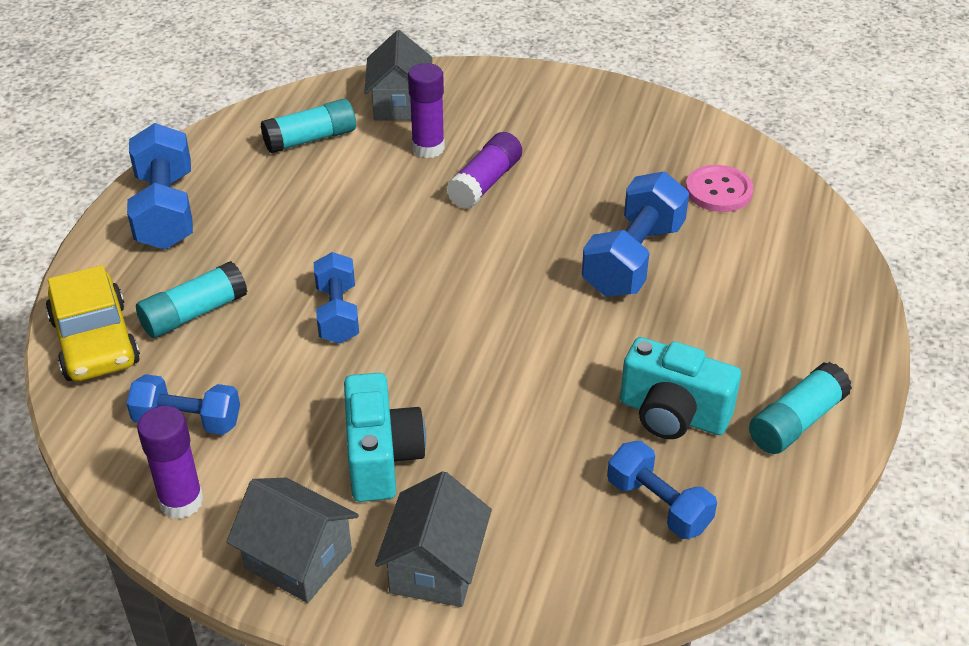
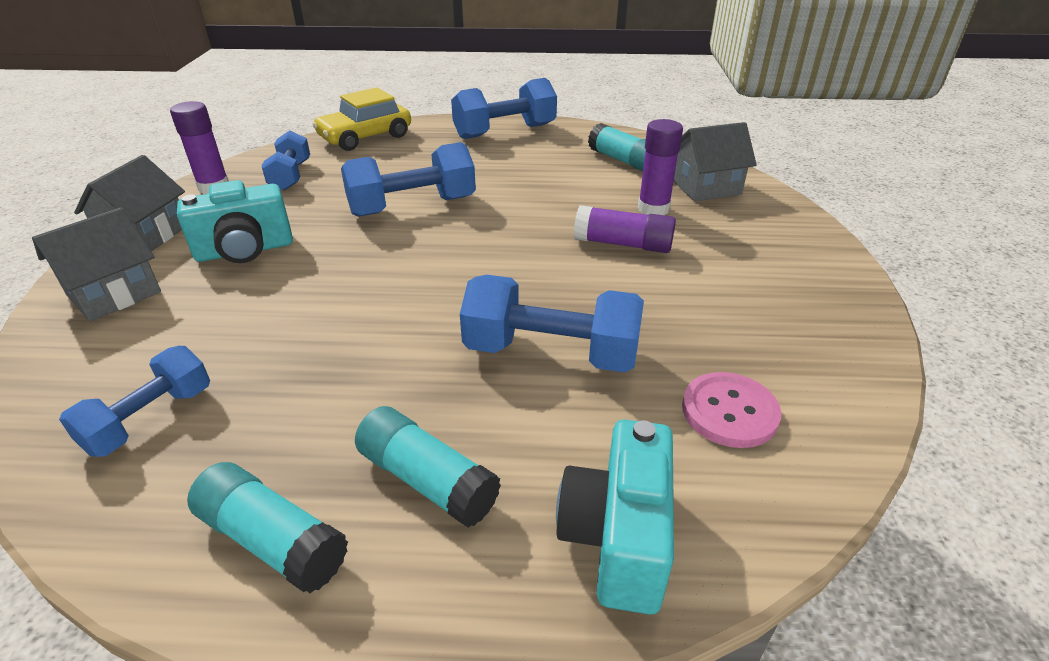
camera: 75 degrees right, 5 degrees down
turquoise glue stick [136,261,248,338] -> turquoise glue stick moved to [355,406,501,528]
blue dumbbell [314,252,359,344] -> blue dumbbell [341,142,476,217], size x1.56
grey house [375,471,492,607] -> grey house turned 45 degrees counterclockwise [32,207,161,322]
turquoise camera [620,337,741,439] -> turquoise camera moved to [556,420,674,615]

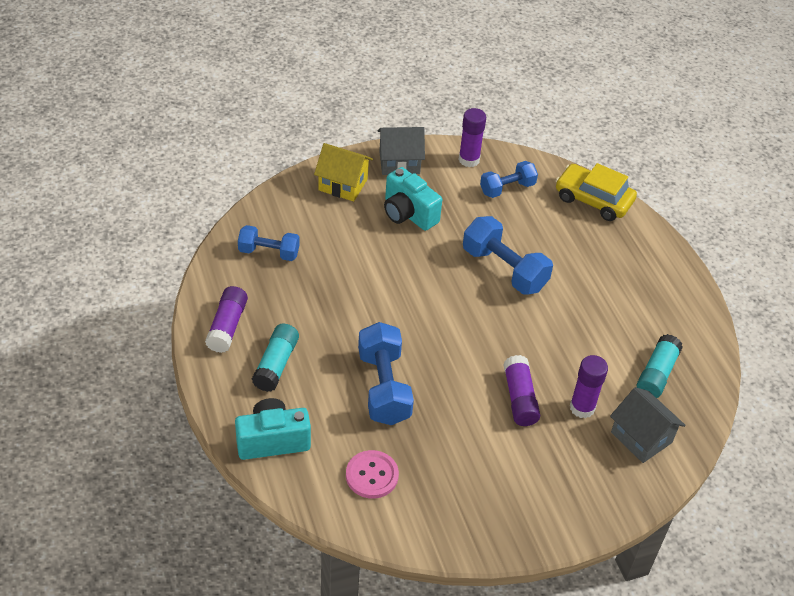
camera: 65 degrees right, 10 degrees up
grey house [32,207,161,322] -> yellow house [314,143,373,201]
turquoise glue stick [187,462,348,593] -> purple glue stick [205,286,248,353]
blue dumbbell [451,78,557,139] -> none

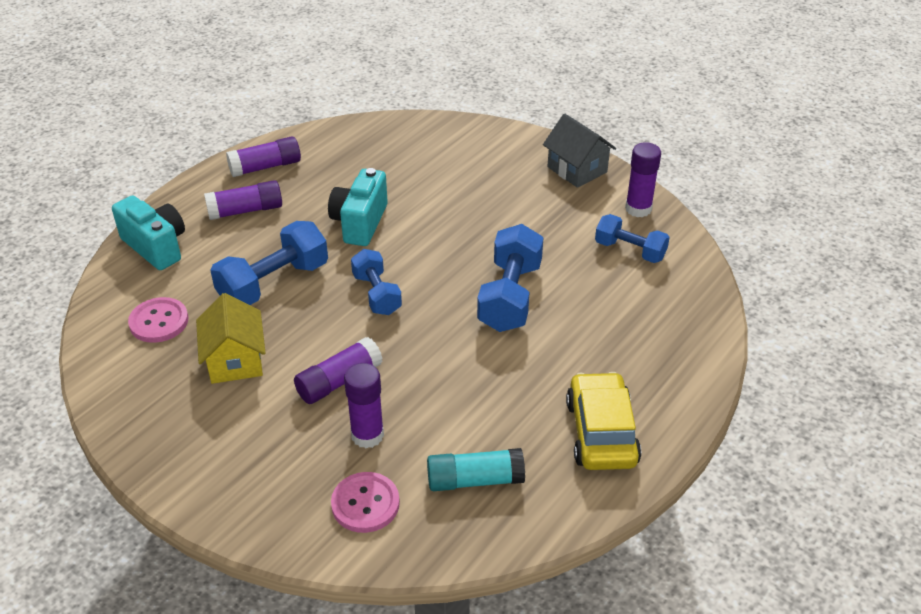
camera: 60 degrees right, 5 degrees down
blue dumbbell [238,225,300,261] -> blue dumbbell moved to [351,249,402,315]
turquoise glue stick [252,324,299,392] -> purple glue stick [204,180,282,220]
yellow house [314,143,373,201] -> yellow house moved to [196,293,266,384]
turquoise camera [384,167,442,231] -> turquoise camera moved to [328,168,388,246]
yellow car [556,163,637,221] -> yellow car moved to [566,372,641,470]
grey house [610,387,685,463] -> pink button [331,472,400,533]

